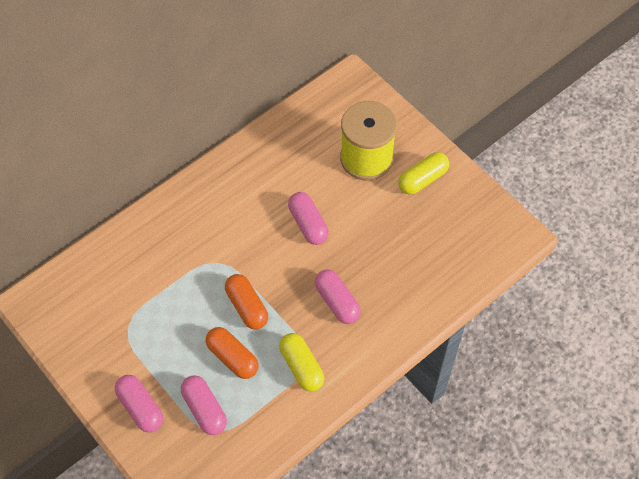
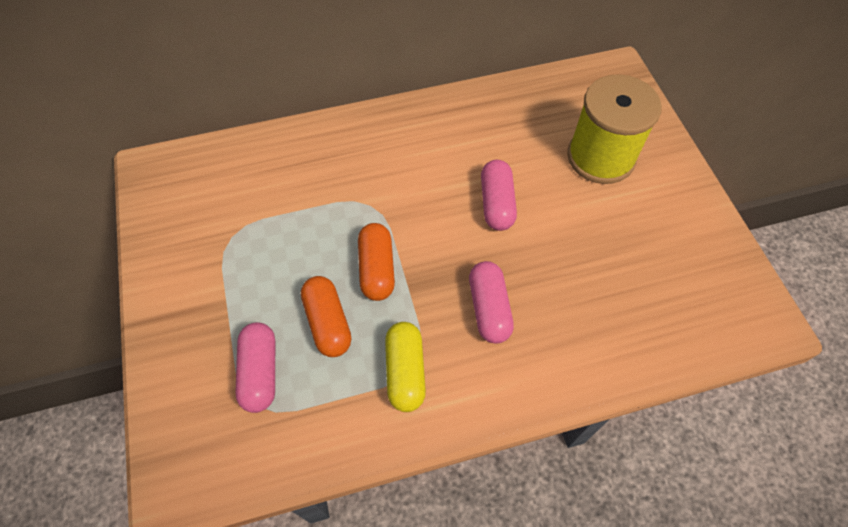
camera: 25 degrees right, 0 degrees up
pink capsule [115,375,163,433] -> none
yellow capsule [398,152,449,195] -> none

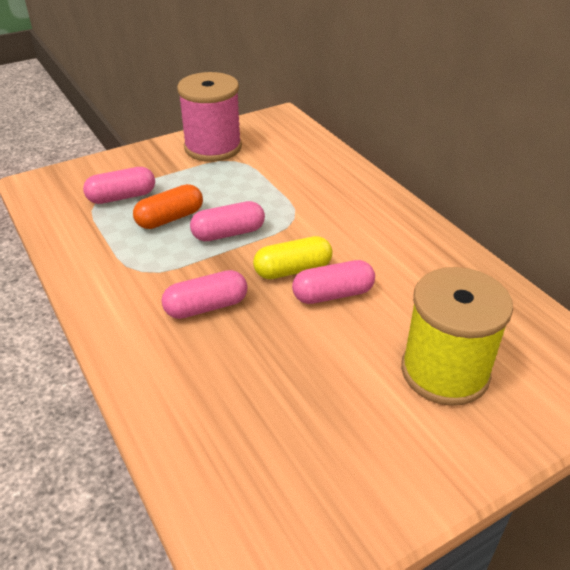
camera: 75 degrees right, 20 degrees down
orange capsule [358,223,395,301] -> pink capsule [190,201,265,241]
yellow capsule [385,322,426,412] -> yellow capsule moved to [253,236,333,279]
none -> pink spool [177,72,242,162]

